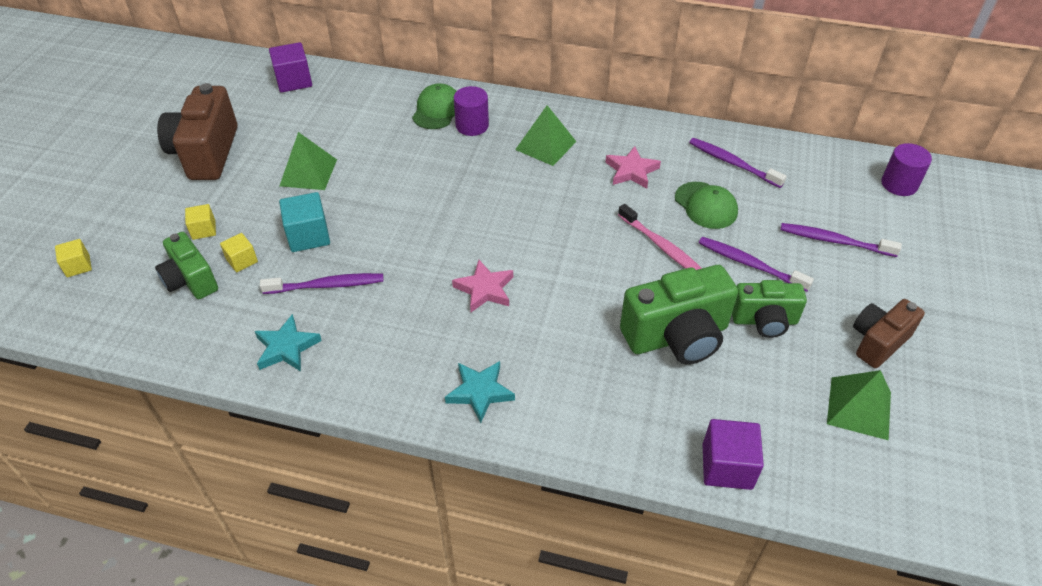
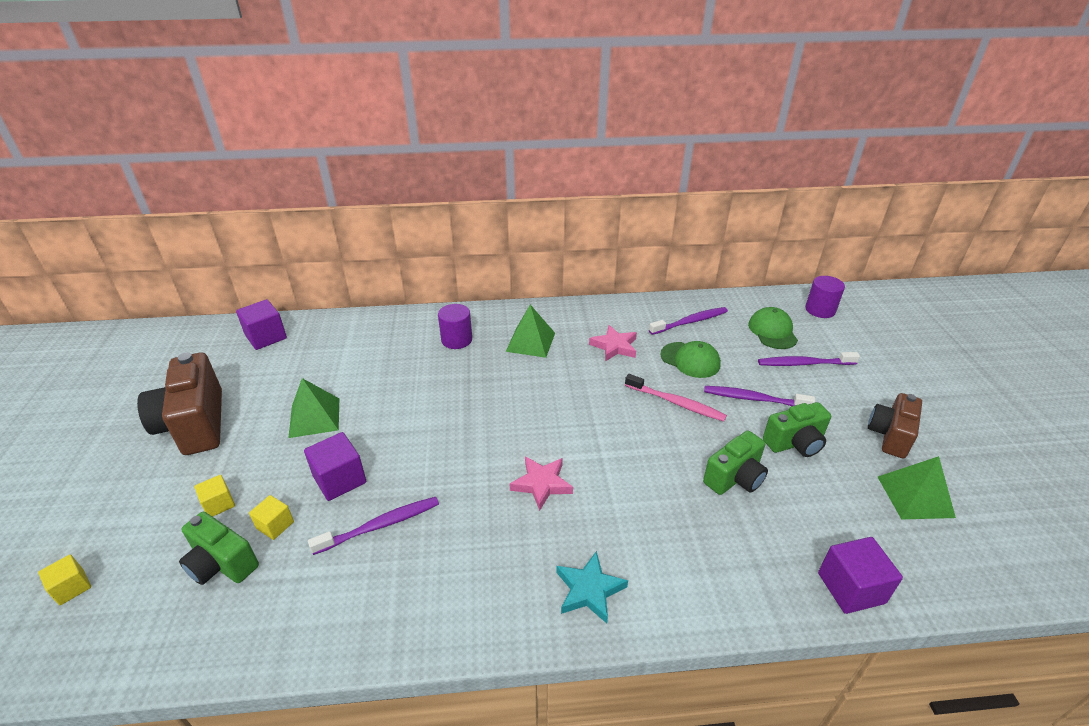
camera: 20 degrees left, 10 degrees down
turquoise star [255,314,322,372] -> none
turquoise cube [279,192,330,252] -> purple cube [304,432,366,501]
green cap [412,83,456,129] -> green cap moved to [748,307,798,349]
green camera [620,265,738,364] -> green camera [703,431,768,495], size x0.63
purple toothbrush [689,138,787,188] -> purple toothbrush turned 135 degrees clockwise [649,307,728,335]

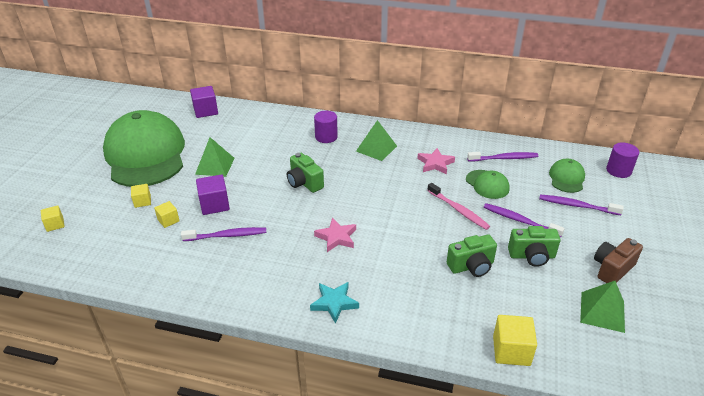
camera: 20 degrees right, 0 degrees up
brown camera [137,352,222,455] -> green cap [103,110,185,187]
green camera [179,512,259,585] -> green camera moved to [287,153,324,193]
purple cube [818,537,903,614] -> yellow cube [493,315,537,366]

